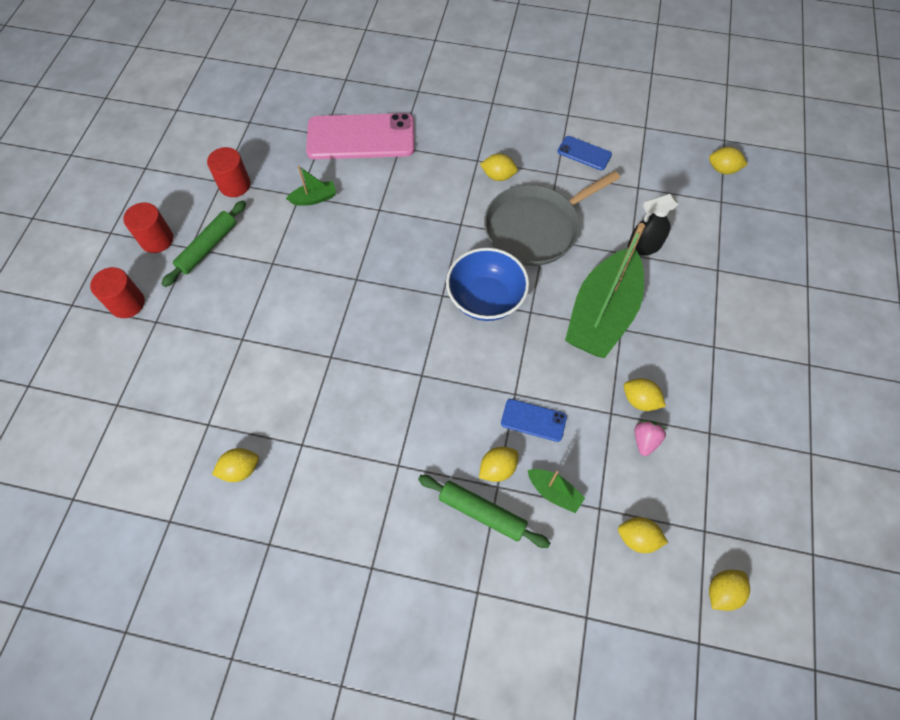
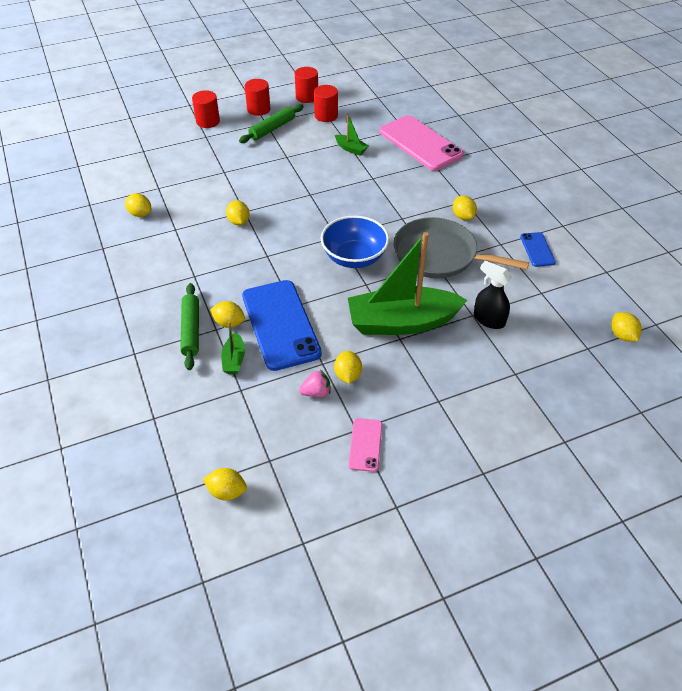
camera: 55 degrees right, 15 degrees down
green rolling pin [162,200,246,287] -> green rolling pin turned 45 degrees counterclockwise [239,104,304,143]
blue phone [501,399,567,442] -> blue phone [242,280,322,371], size x2.13
yellow lemon [618,517,668,553] -> yellow lemon moved to [226,201,250,226]
none -> red cylinder [295,67,318,103]
none -> pink phone [348,418,382,472]

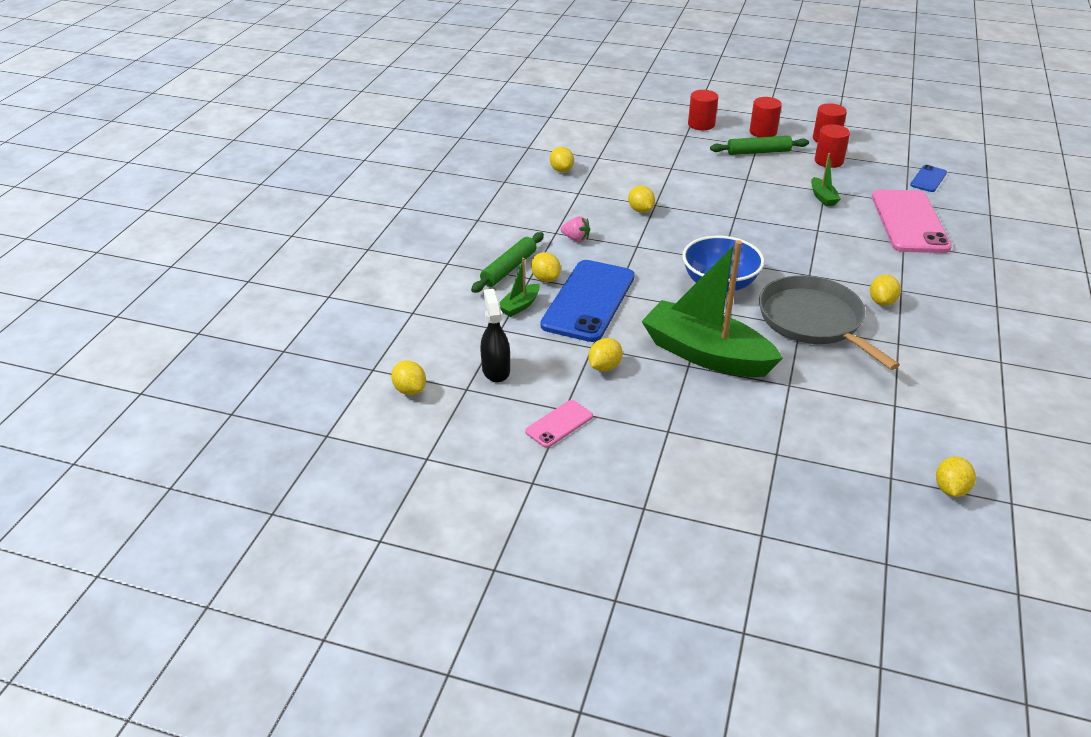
camera: 40 degrees right, 10 degrees down
yellow lemon [226,201,250,226] -> yellow lemon turned 45 degrees counterclockwise [628,186,655,213]
pink strawberry [299,370,330,397] -> pink strawberry moved to [561,216,590,242]
black spray bottle [474,261,512,329] -> black spray bottle moved to [480,289,510,383]
blue phone [520,232,556,267] -> blue phone moved to [910,165,947,192]

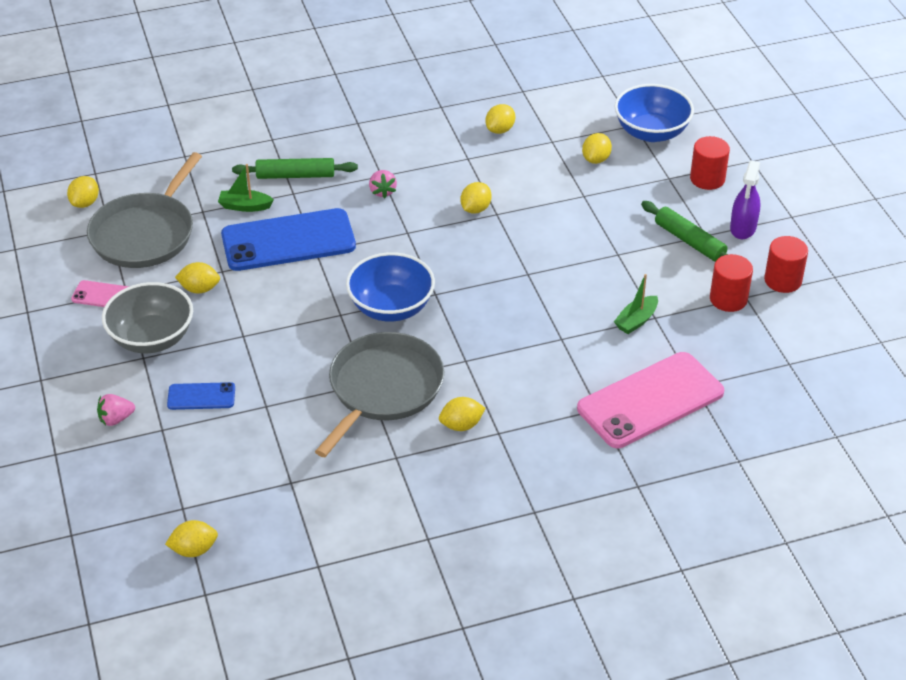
camera: 55 degrees right, 5 degrees up
black spray bottle [480,289,510,383] -> grey pan [87,152,202,268]
yellow lemon [531,252,561,282] -> yellow lemon moved to [582,133,612,164]
green boat [641,240,783,377] -> none
red cylinder [750,97,782,137] -> purple spray bottle [730,161,761,239]
blue phone [910,165,947,192] -> blue phone moved to [167,382,235,410]
none -> pink strawberry [97,394,135,426]
none -> grey bowl [102,282,193,353]
none -> blue bowl [614,84,694,142]

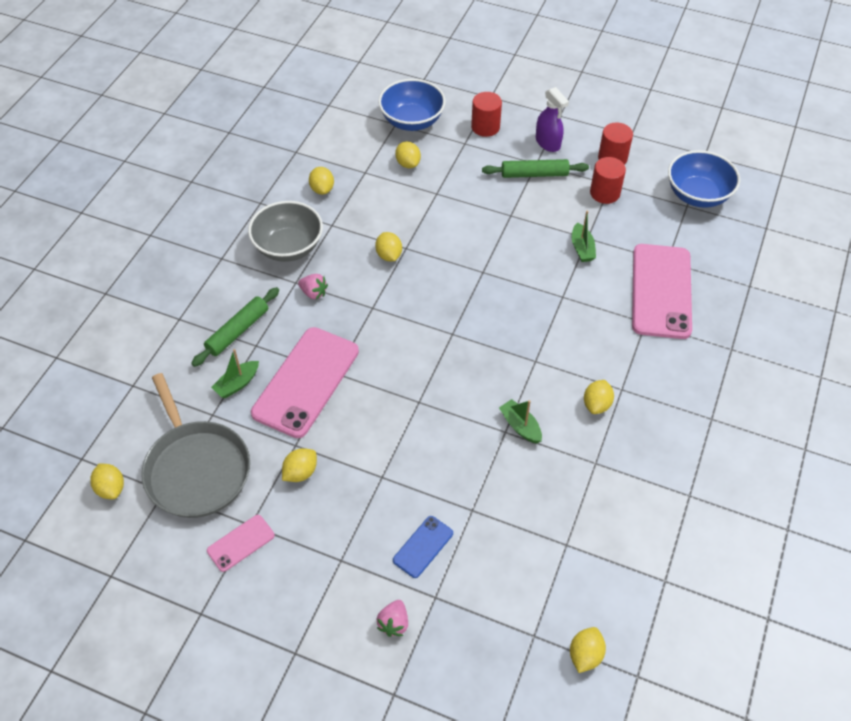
camera: 50 degrees left, 10 degrees up
grey bowl [102,282,193,353] -> grey bowl moved to [248,201,323,262]
blue phone [221,208,356,271] -> pink phone [251,327,359,438]
grey pan [315,332,444,457] -> green boat [499,399,542,443]
blue bowl [346,252,435,322] -> blue bowl moved to [668,150,740,208]

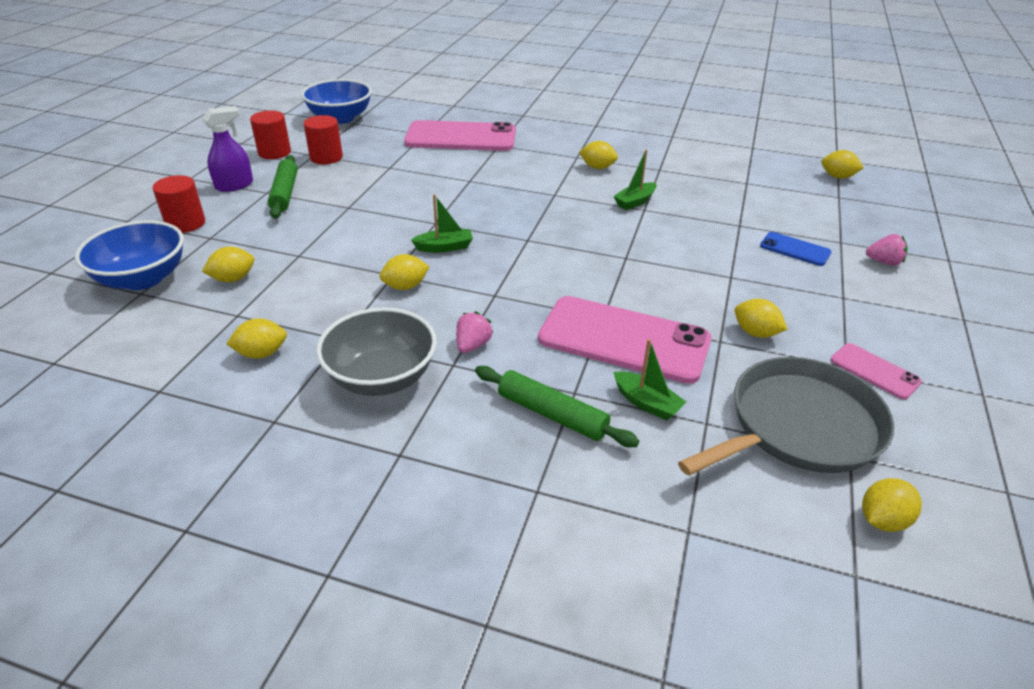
camera: 95 degrees left, 15 degrees down
green boat [572,210,596,262] -> green boat moved to [411,194,473,253]

